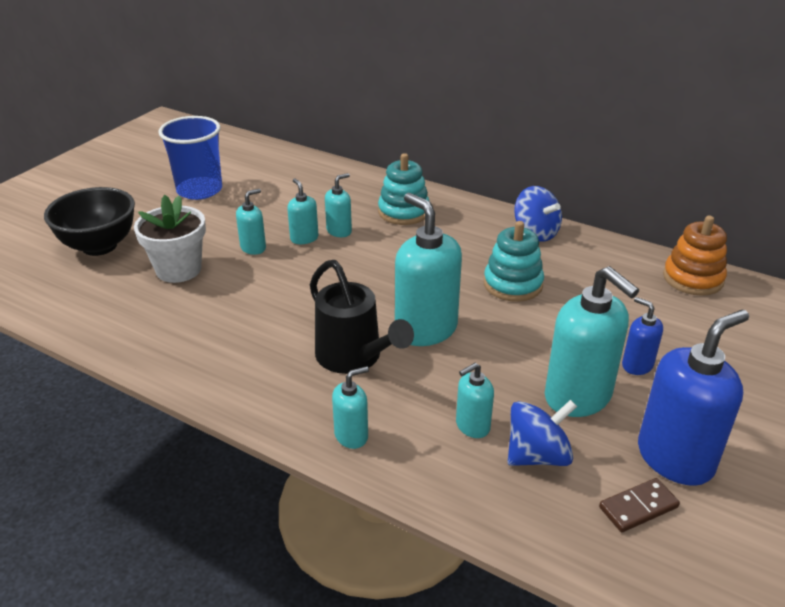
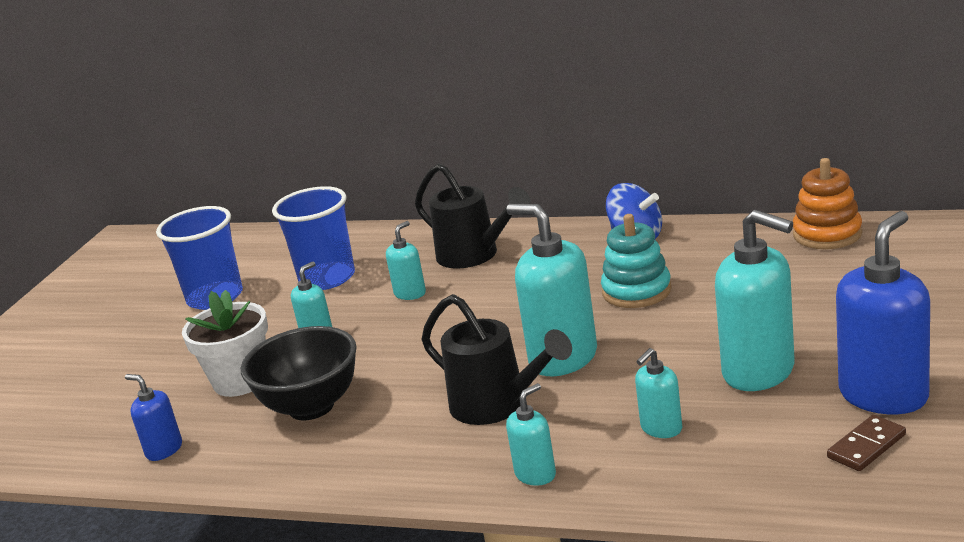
camera: 10 degrees left, 10 degrees down
black bowl [44,187,135,256] -> black bowl moved to [241,326,357,420]
turquoise soap dispenser [287,178,318,244] -> none
turquoise stacking toy [378,153,429,225] -> black watering can [415,163,531,269]
blue spinning top [508,400,577,466] -> none
blue soap dispenser [622,297,663,375] -> blue soap dispenser moved to [125,374,182,461]
none -> blue cup [272,186,355,290]

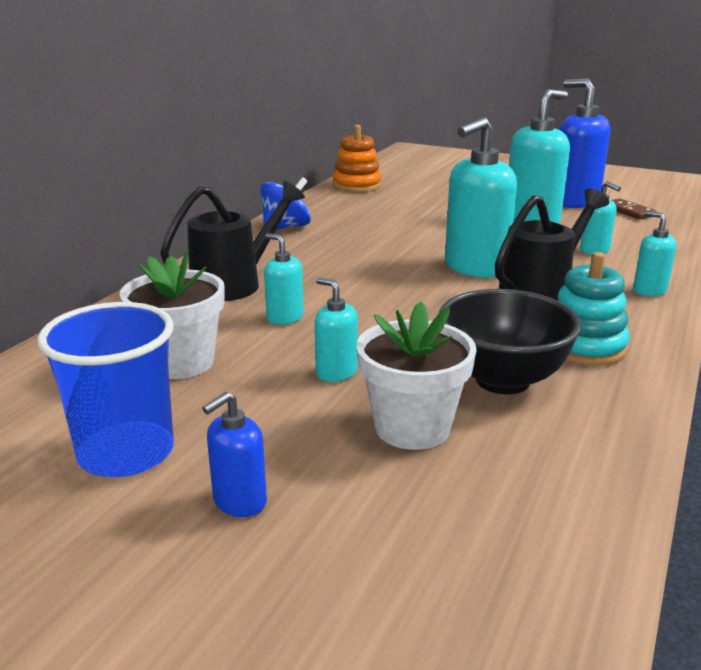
camera: 85 degrees left, 0 degrees up
blue soap dispenser [125,374,182,461] -> blue soap dispenser moved to [202,392,267,517]
blue cup [272,186,355,290] -> white flower pot [120,251,225,379]
turquoise stacking toy [601,214,672,308] -> turquoise stacking toy moved to [558,252,630,366]

